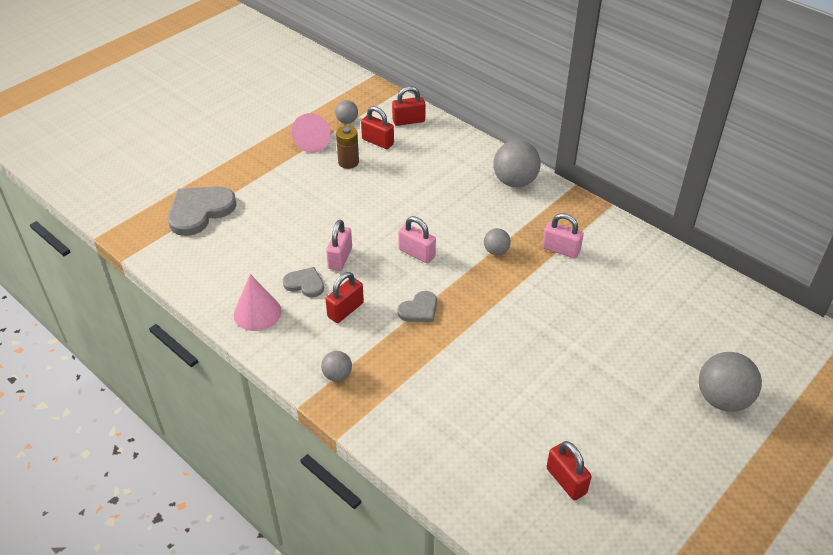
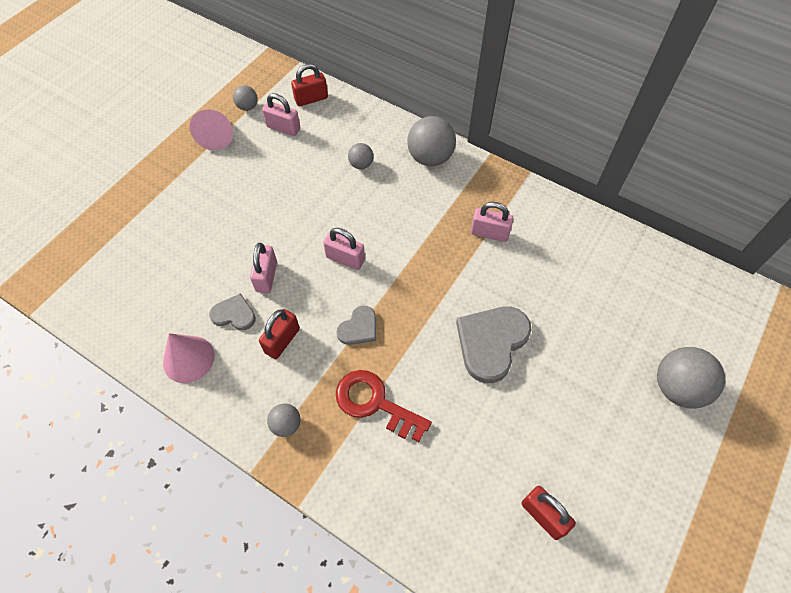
camera: 10 degrees left, 15 degrees up
grey heart [168,186,237,236] -> grey heart moved to [456,306,532,383]
brown battery [336,126,359,169] -> none
red padlock [361,106,394,149] -> pink padlock [262,93,300,136]
grey ball [484,228,511,255] -> grey ball moved to [348,143,373,169]
none -> red key [336,370,432,442]

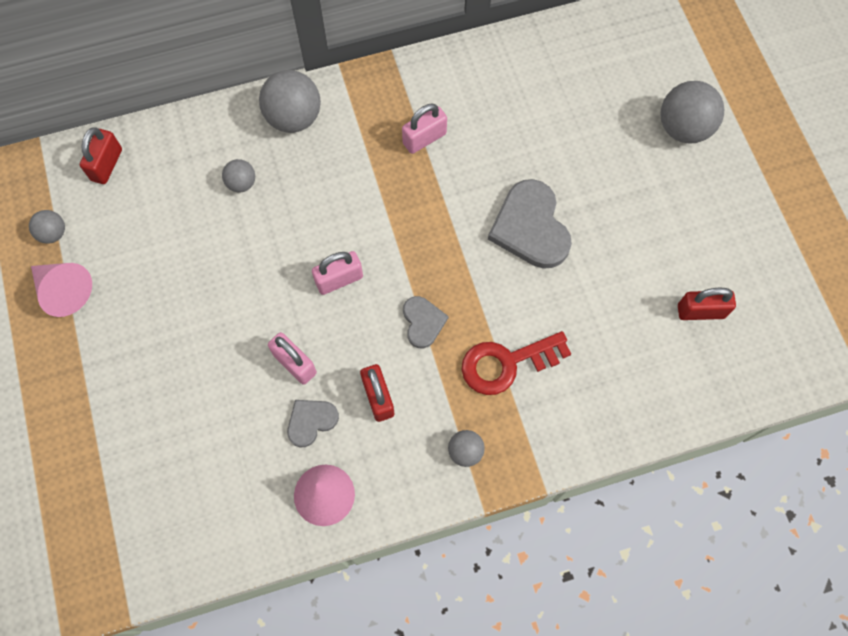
camera: 50 degrees left, 10 degrees up
pink padlock [262,93,300,136] -> none

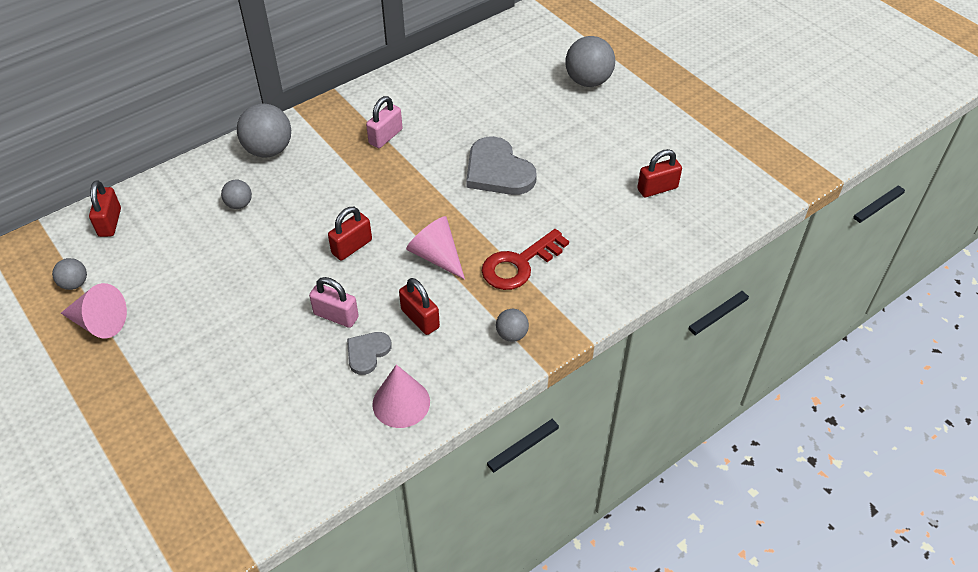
camera: 20 degrees left, 20 degrees down
pink padlock [312,251,363,295] -> red padlock [328,207,372,261]
grey heart [403,296,449,348] -> pink cone [406,216,465,280]

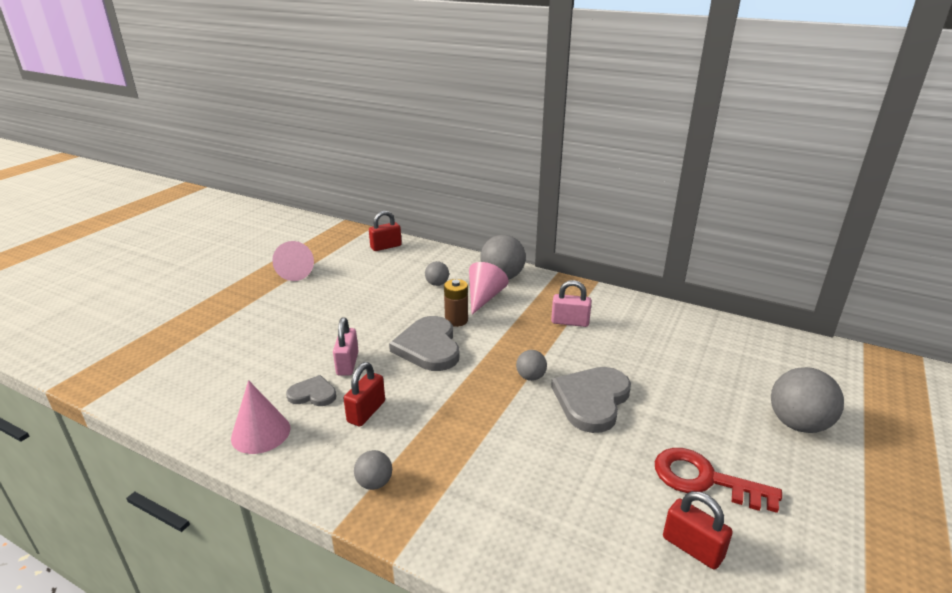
camera: 65 degrees right, 20 degrees down
grey ball [52,258,87,290] -> grey ball moved to [516,350,547,381]
red padlock [328,207,372,261] -> grey heart [389,316,460,371]
pink cone [406,216,465,280] -> pink cone moved to [469,262,509,315]
red key [482,229,569,290] -> red key moved to [655,448,782,513]
none -> brown battery [444,279,468,327]

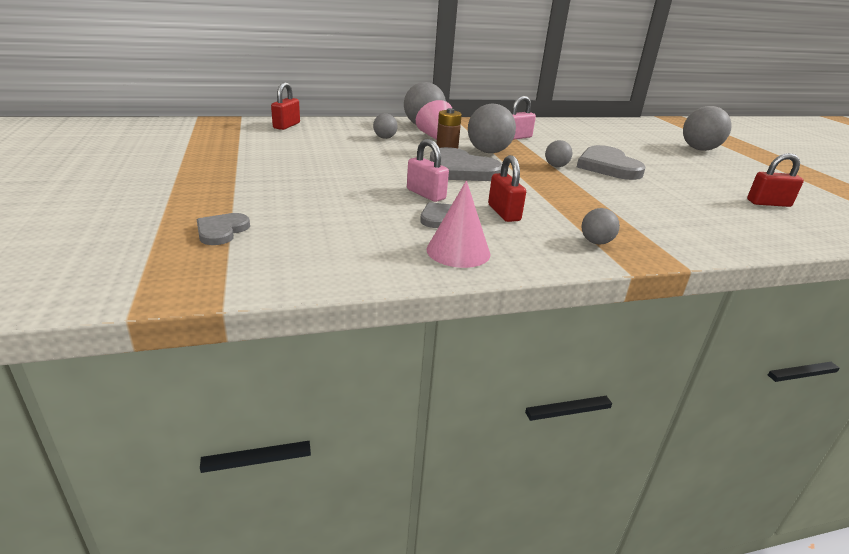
camera: 45 degrees left, 0 degrees up
pink cone [272,241,314,281] -> none
red key [655,448,782,513] -> none
none -> grey heart [197,213,250,245]
none -> grey ball [468,104,516,153]

